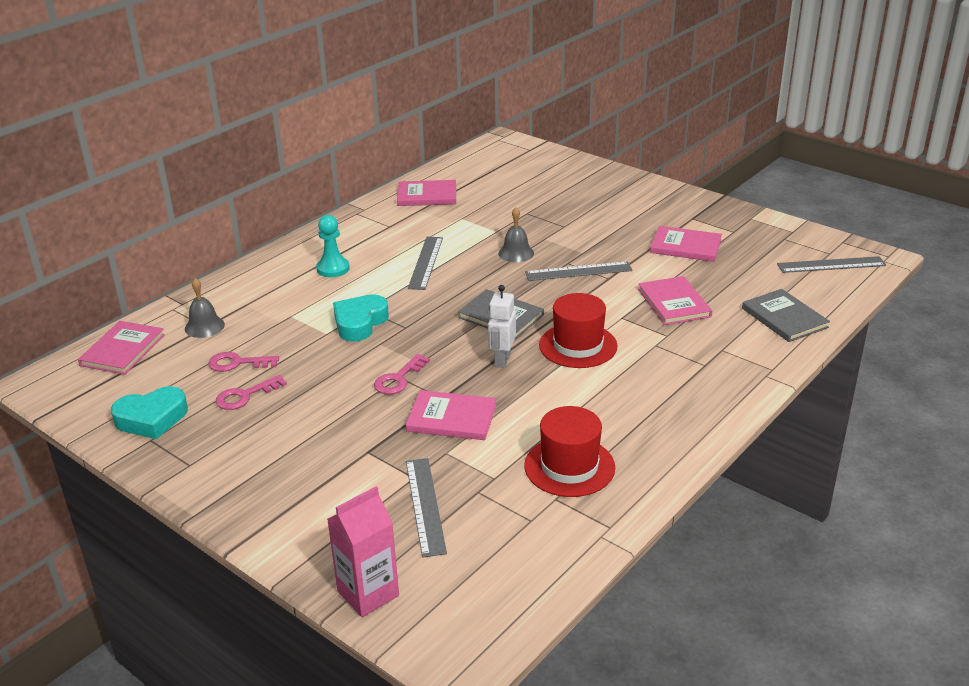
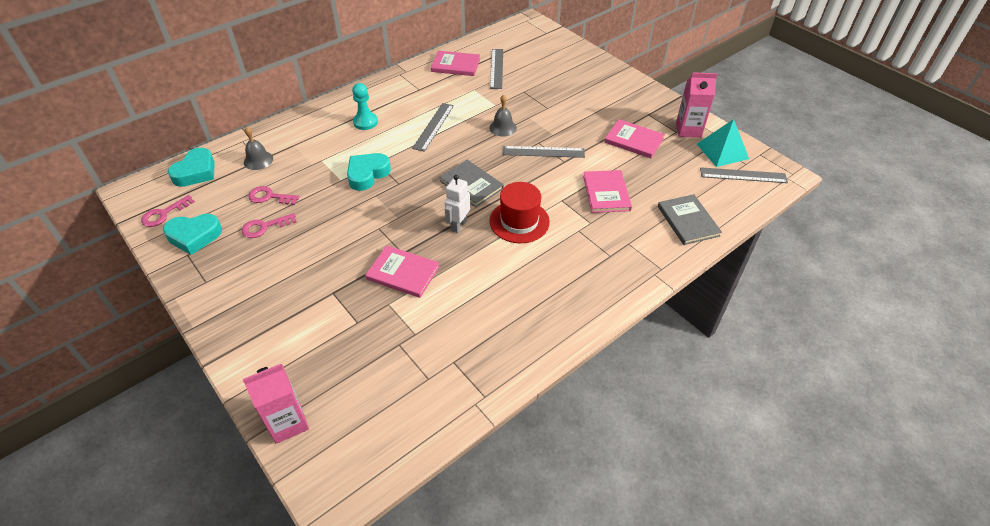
camera: 10 degrees right, 15 degrees up
pink book [78,321,165,375] -> turquoise heart [168,148,215,187]
pink key [374,354,430,394] -> pink key moved to [141,195,195,227]
grey ruler [406,458,447,557] -> grey ruler moved to [490,49,503,89]
red hat [524,406,615,497] -> none
none -> pink carton [676,72,717,138]
none -> turquoise pyramid [697,119,749,167]

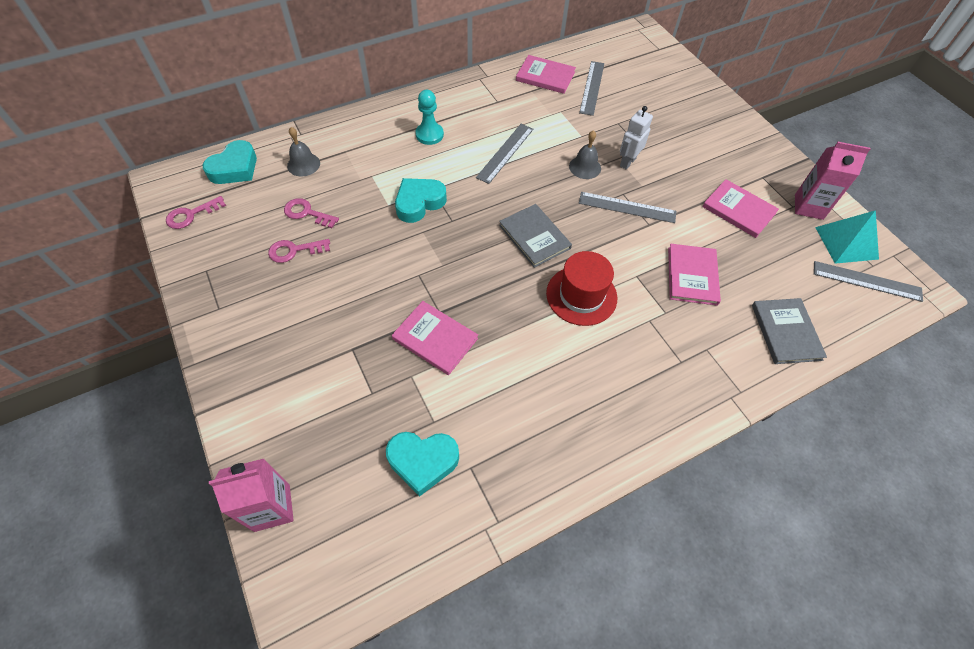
camera: 10 degrees right, 10 degrees up
turquoise heart [163,214,222,255] -> turquoise heart moved to [386,432,459,496]
white robot [445,175,470,233] -> white robot moved to [620,106,653,170]

